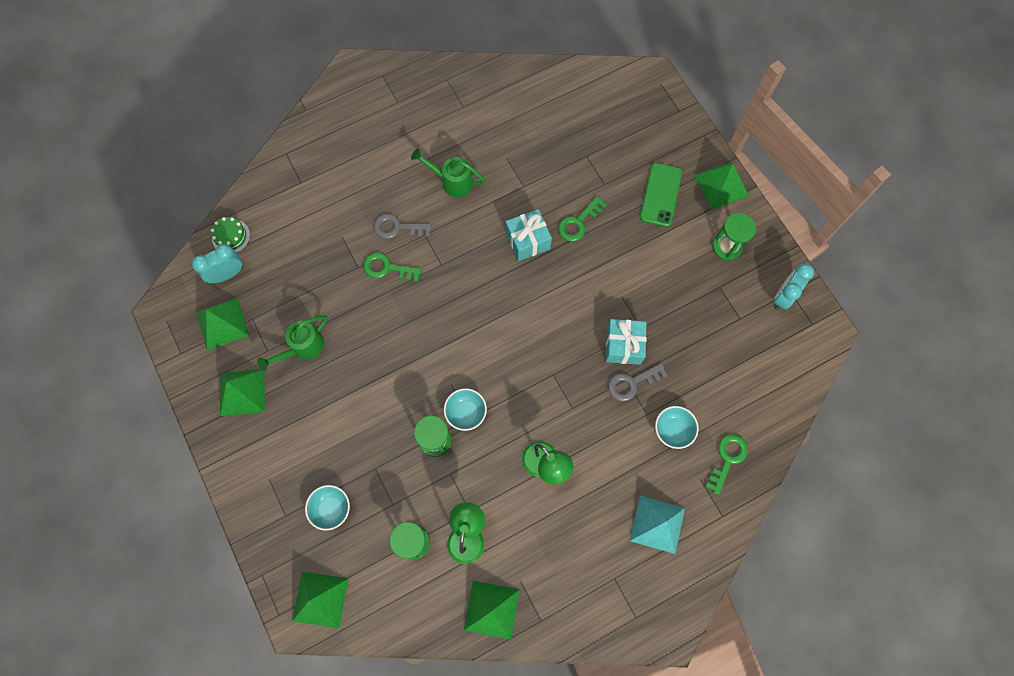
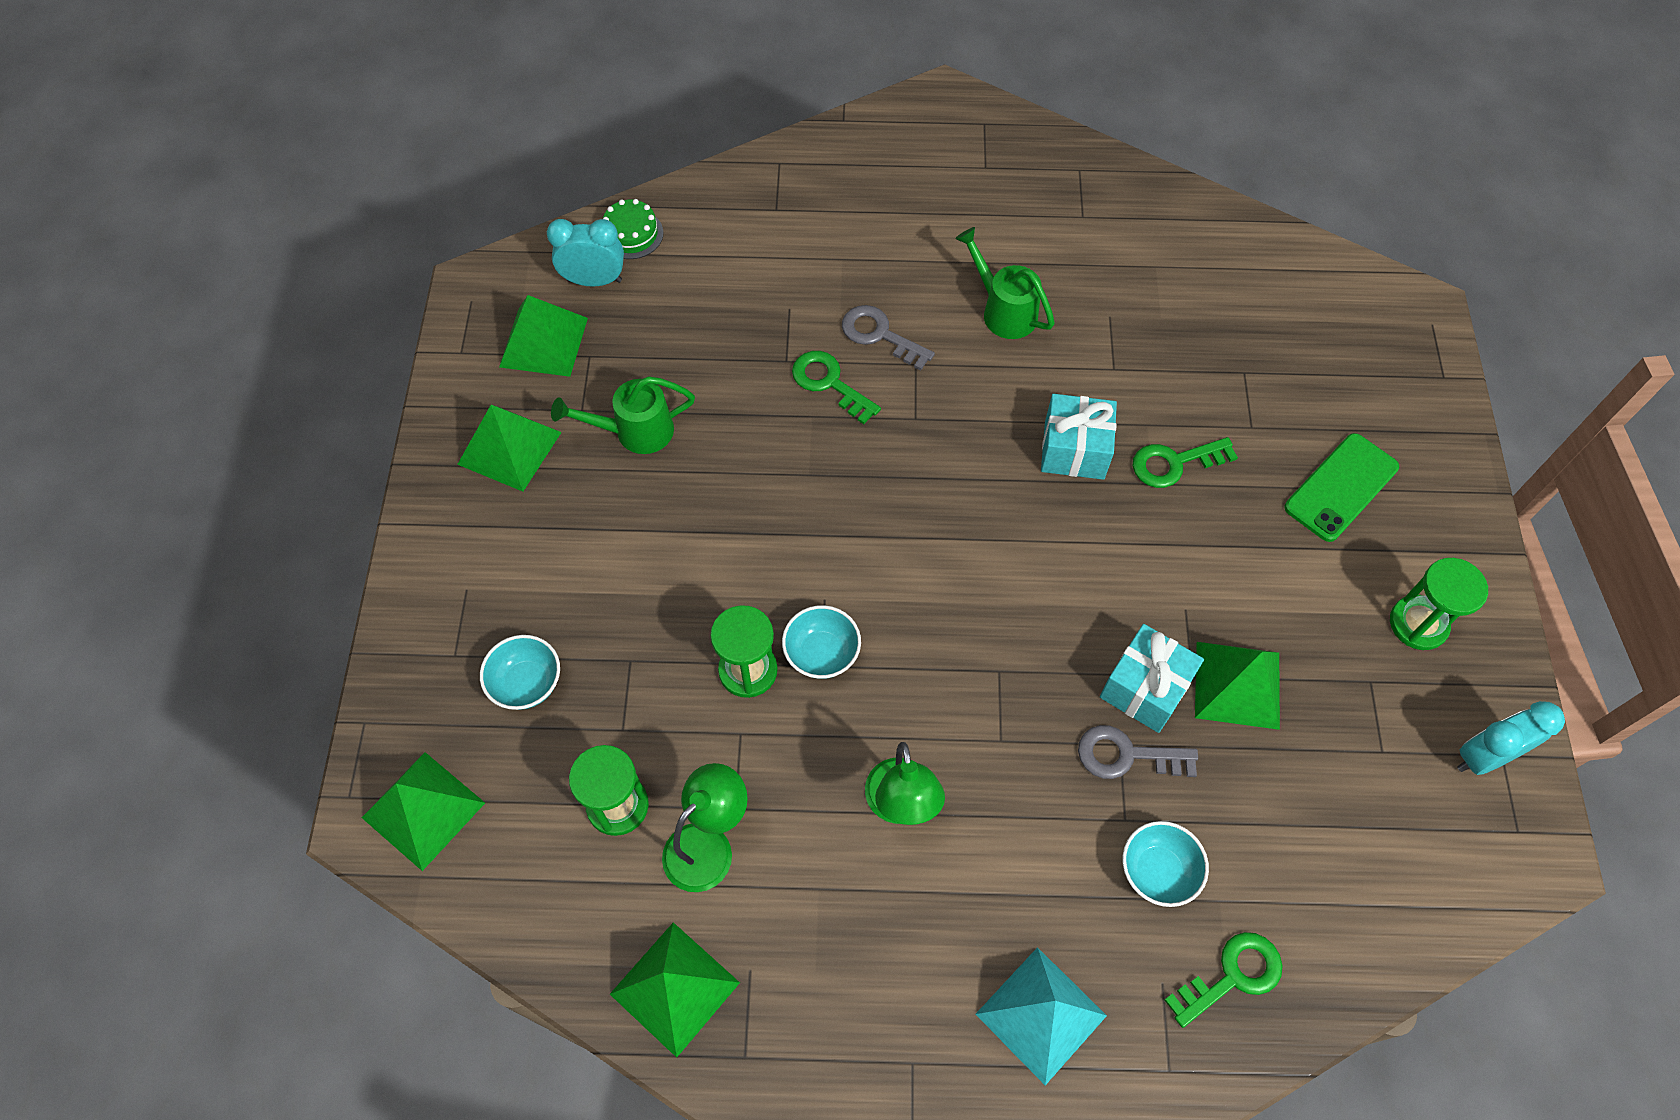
camera: 30 degrees right, 10 degrees down
green pyramid [694,162,749,209] -> green pyramid moved to [1195,642,1280,730]

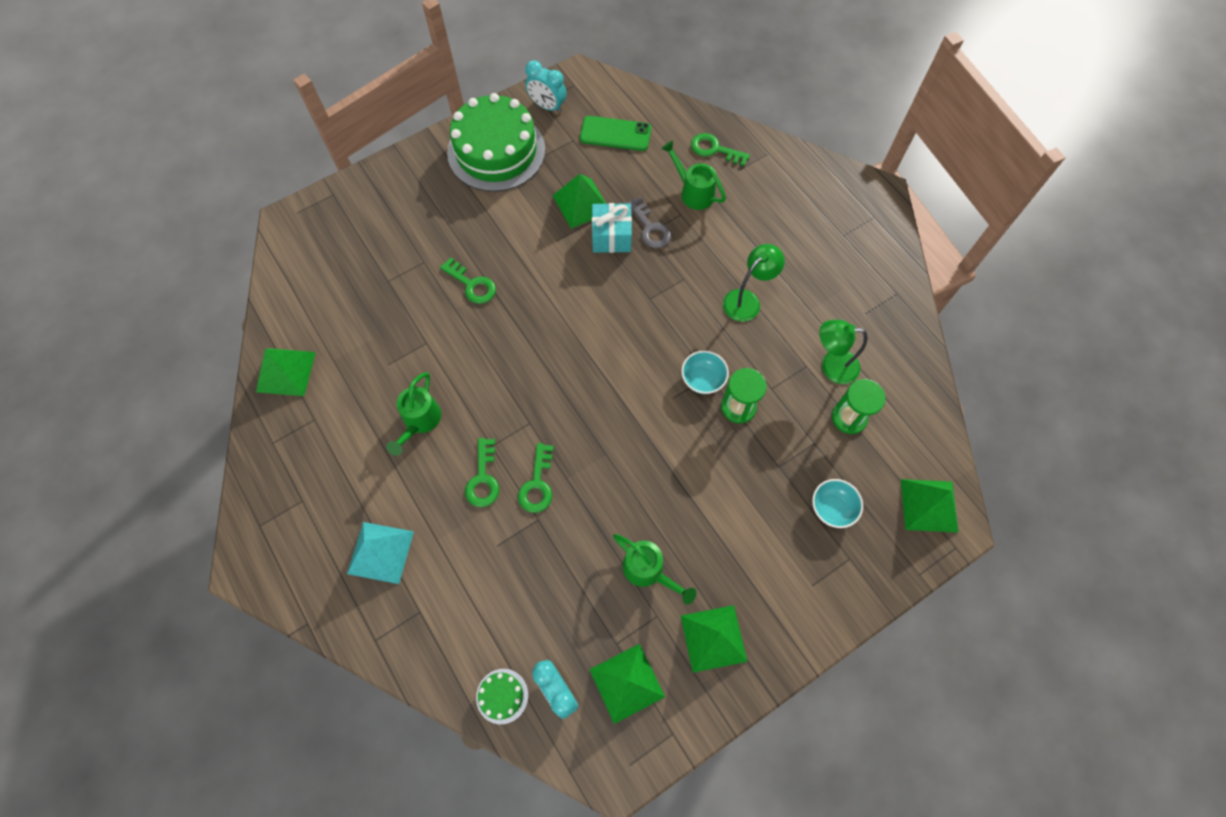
camera: 125 degrees left, 5 degrees up
green pyramid [610,922,740,1058] -> green pyramid moved to [256,348,316,396]
grey key [842,305,935,371] -> green key [465,438,499,507]
turquoise pyramid [976,947,1107,1085] -> turquoise pyramid moved to [347,522,414,584]
turquoise gift [1041,394,1117,480] -> none
turquoise bowl [1123,821,1209,907] -> green watering can [661,141,726,210]
green phone [1285,433,1399,542] -> green phone moved to [580,116,651,151]
green hourglass [1390,558,1488,650] -> green cake [447,93,545,192]

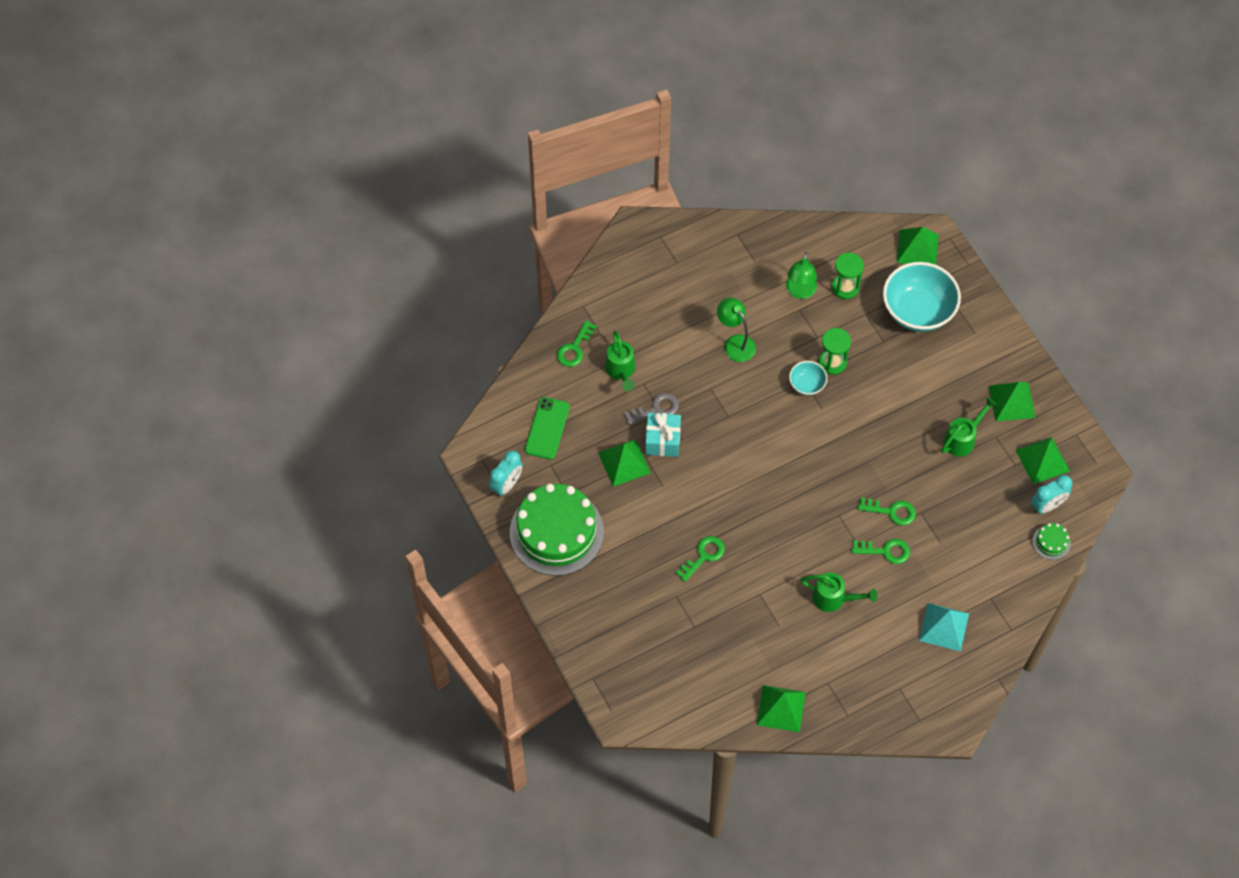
camera: 85 degrees left, 5 degrees down
green watering can [661,141,726,210] -> green watering can turned 60 degrees counterclockwise [605,331,635,391]
turquoise bowl [812,479,863,528] -> turquoise bowl [883,262,961,332], size x2.06

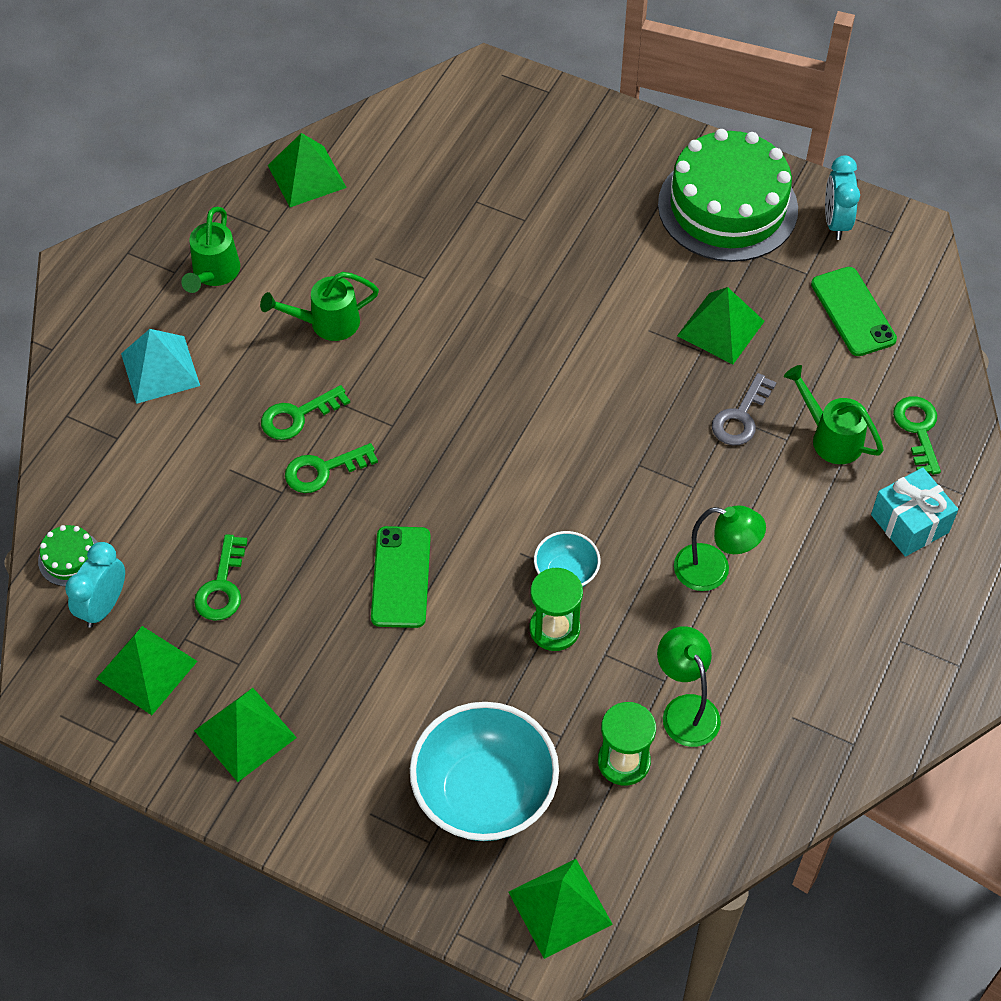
camera: 145 degrees right, 5 degrees down
turquoise gift [645,413,681,457] -> turquoise gift moved to [871,468,958,557]
green key [675,536,725,582] -> green key moved to [194,534,247,621]
green watering can [941,397,997,457] -> green watering can moved to [181,207,240,293]
none -> green phone [371,526,431,628]

